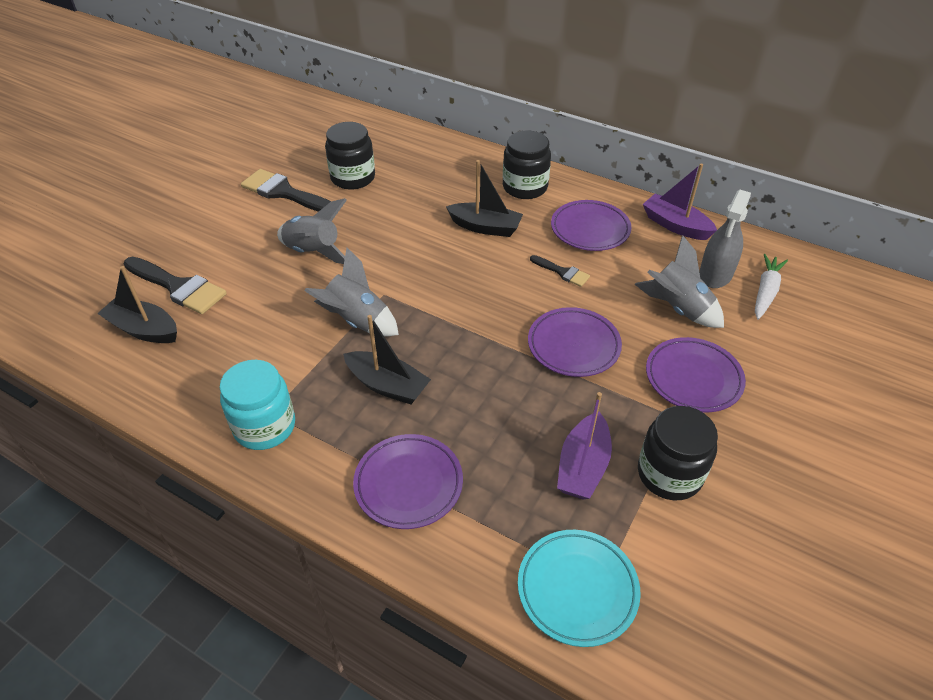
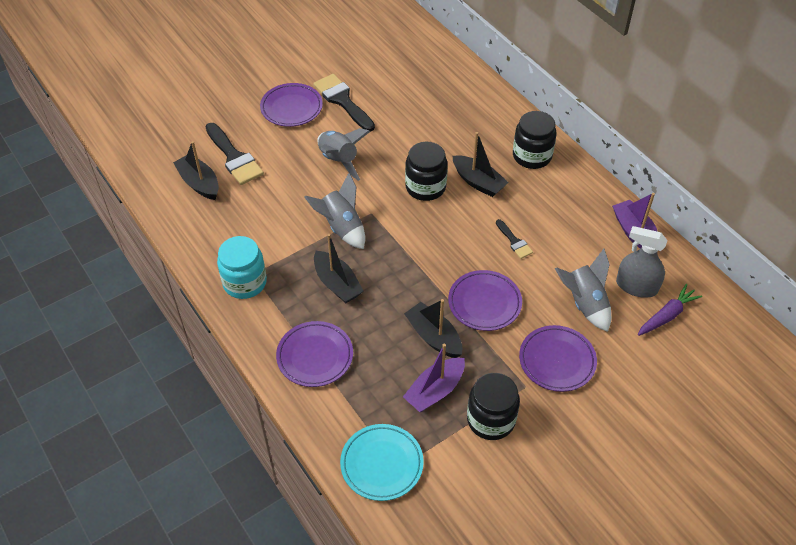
camera: 25 degrees right, 5 degrees up
black jar [325,122,375,189] -> black jar moved to [405,142,448,201]
purple plate [551,200,631,251] -> purple plate moved to [260,83,323,127]
grey spray bottle [699,190,751,288] -> grey spray bottle turned 60 degrees clockwise [616,226,668,298]
white carrot [755,254,788,320] -> purple carrot [638,284,702,336]
none -> black boat [404,299,462,358]

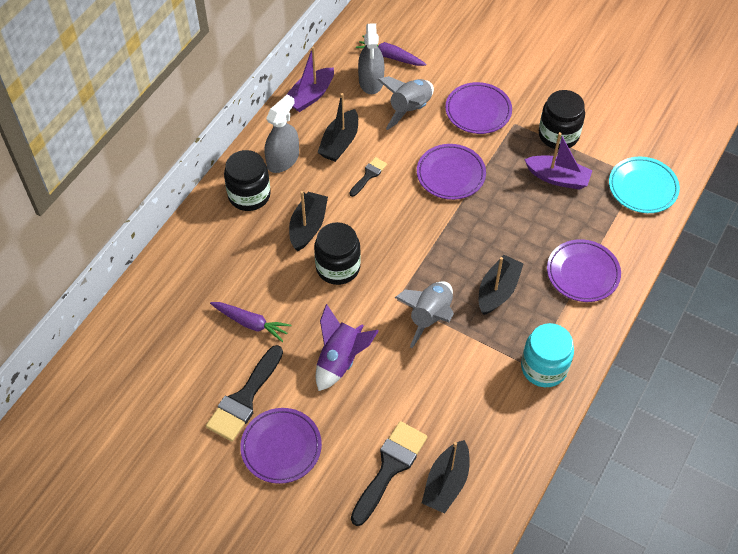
camera: 115 degrees left, 5 degrees up
grey rocket [317,128,370,181] -> purple rocket [316,304,379,391]
black boat [404,299,462,358] -> black boat moved to [317,93,358,162]
none -> purple carrot [210,302,291,342]
none -> grey spray bottle [264,95,299,173]

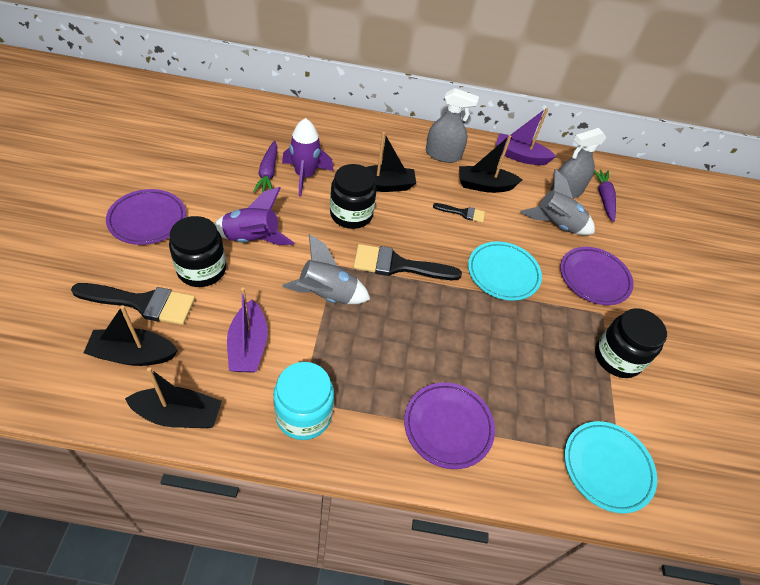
camera: 60 degrees right, 5 degrees down
black brush [206,345,283,442] -> black brush moved to [353,244,462,280]
black jar [224,150,271,211] -> black jar moved to [169,216,226,287]
purple plate [417,144,486,200] -> turquoise plate [468,241,542,301]
black boat [479,255,524,315] -> black boat moved to [125,367,222,428]
purple boat [524,132,593,190] -> purple boat moved to [227,288,268,373]
none -> purple rocket [282,118,333,197]

